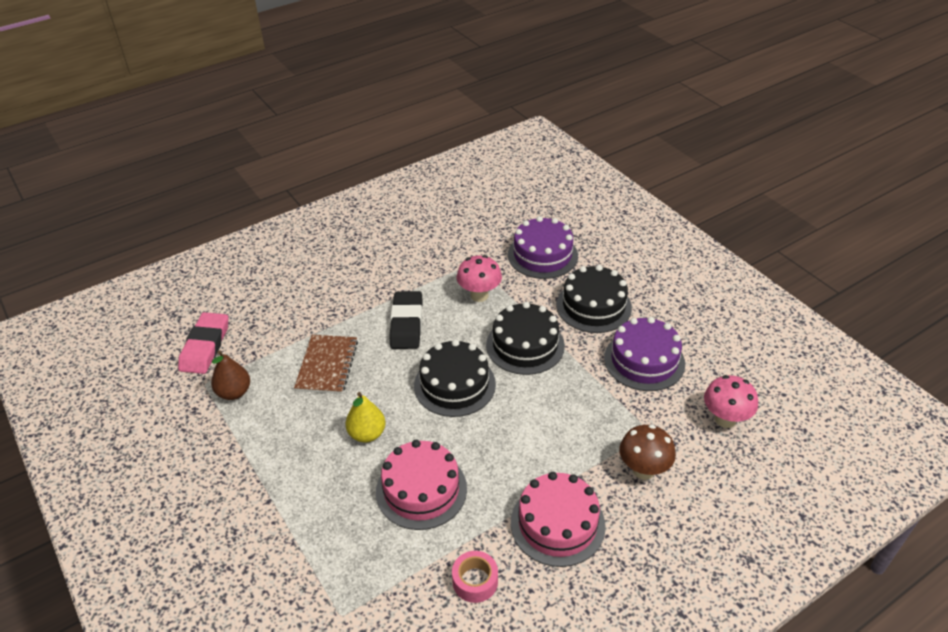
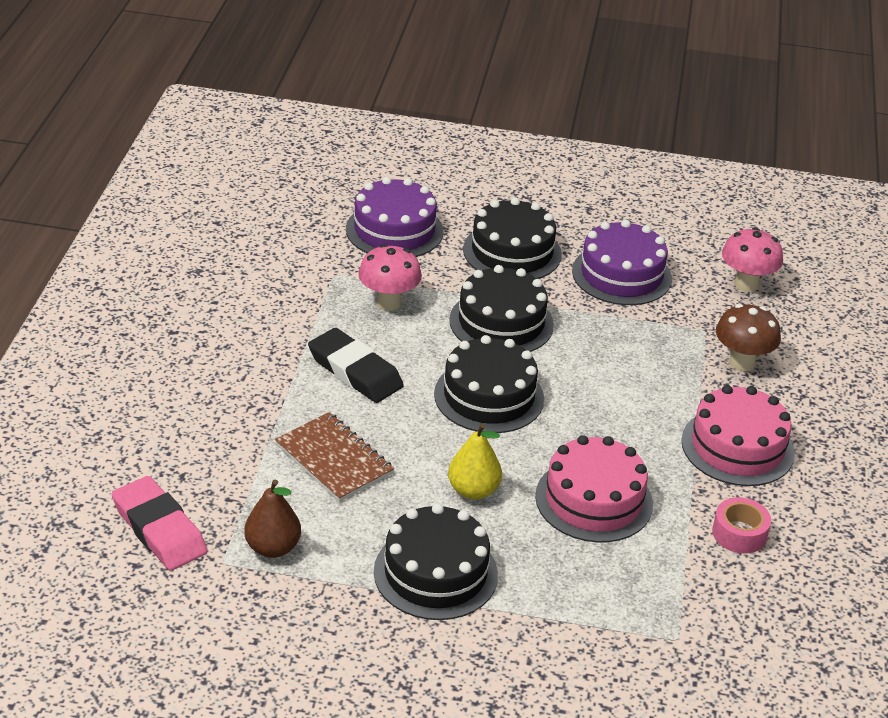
camera: 50 degrees left, 5 degrees down
none -> black cake [374,504,498,620]

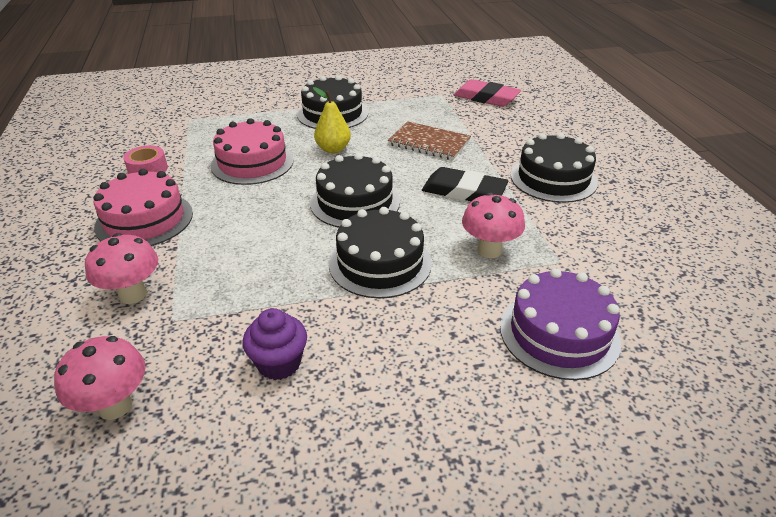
camera: 160 degrees right, 0 degrees up
brown pear [244,479,301,558] -> none
black cake [463,198,562,279] -> black cake moved to [511,133,598,203]
purple cake [572,220,672,305] -> purple cupcake [243,308,307,380]
brown mushroom [716,304,781,371] -> pink mushroom [85,233,158,304]

